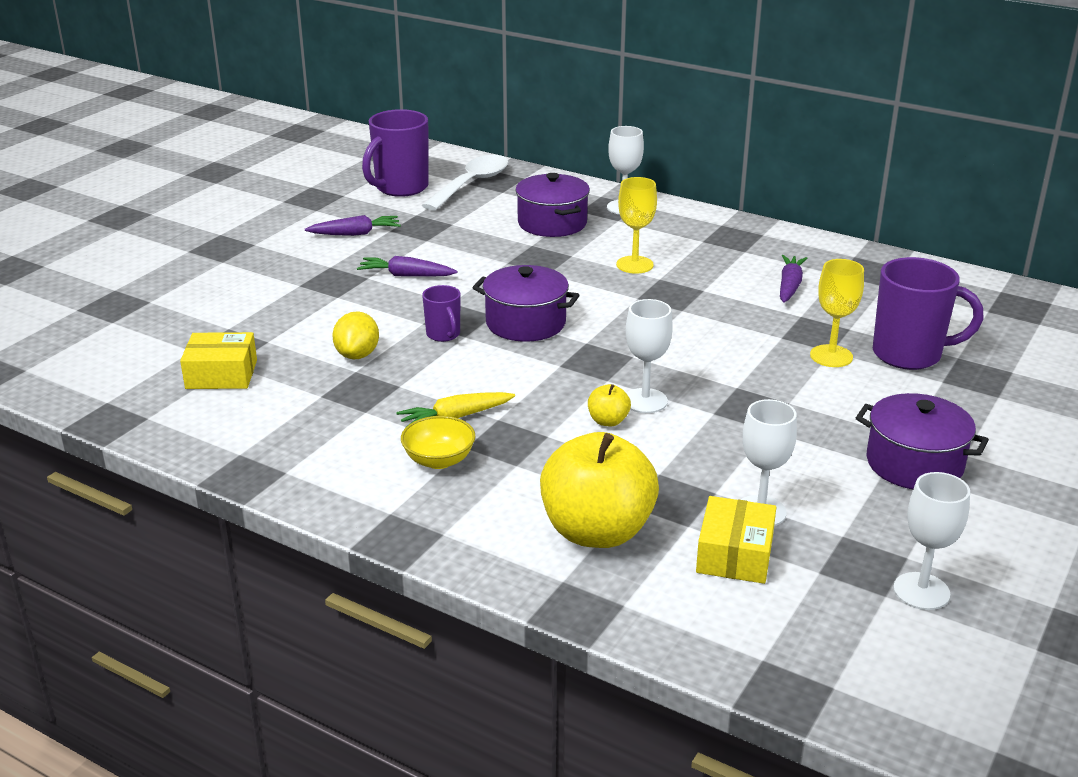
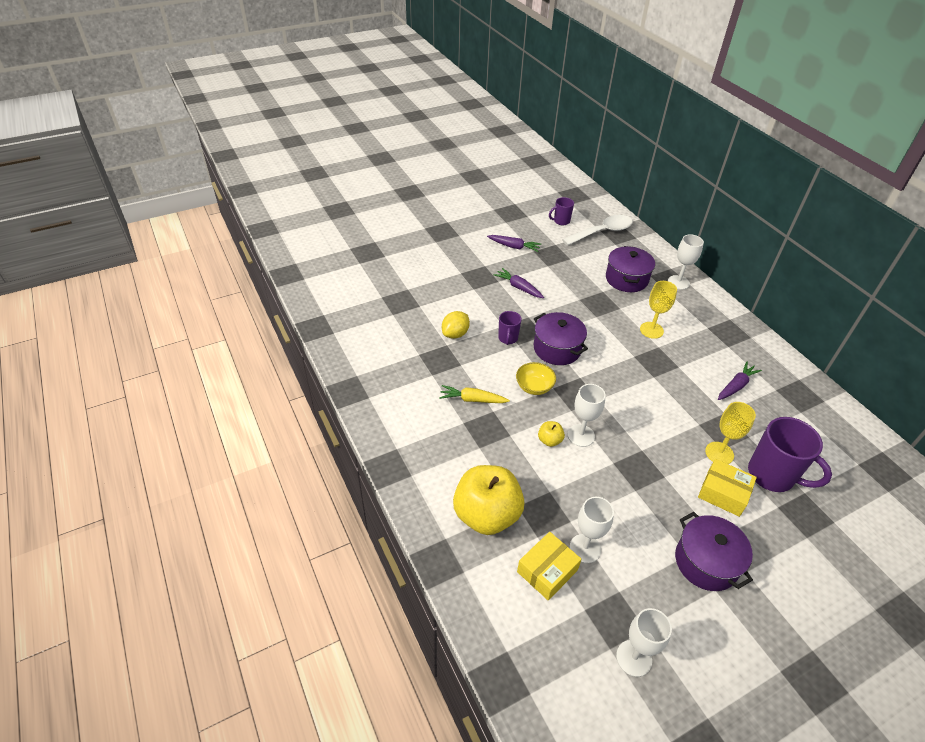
camera: 30 degrees right, 15 degrees up
yellow box [180,332,257,389] -> yellow box moved to [698,459,757,517]
purple mug [362,109,429,197] -> purple mug [549,197,574,225], size x0.52
yellow bowl [401,416,475,469] -> yellow bowl moved to [516,362,556,395]

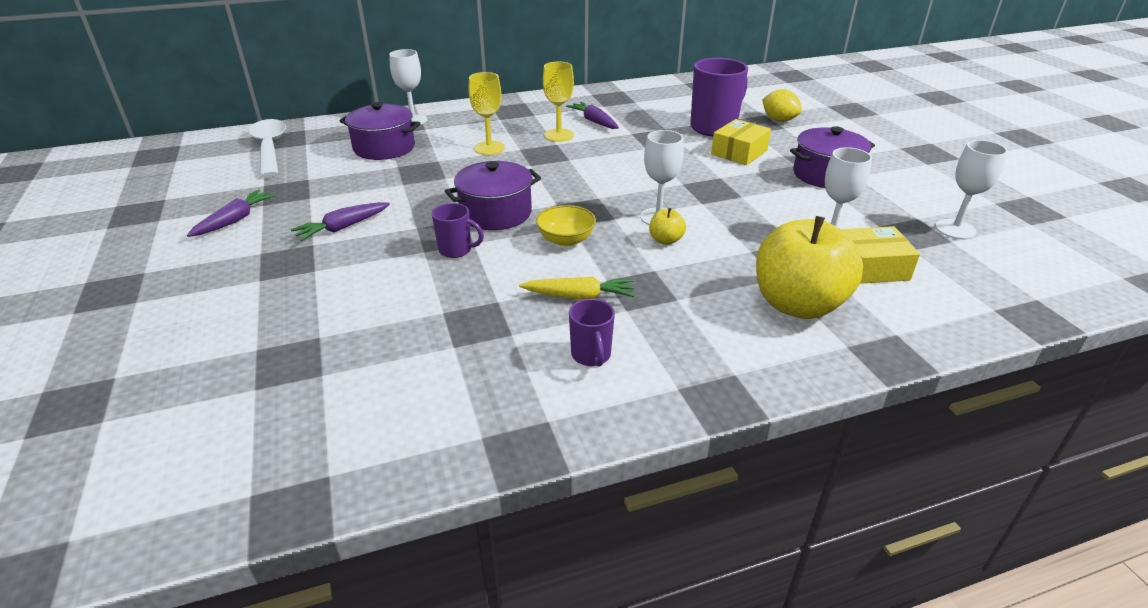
camera: 80 degrees left, 10 degrees down
yellow carrot [439,385,510,403] -> yellow carrot turned 105 degrees counterclockwise [519,277,635,299]
yellow lemon [442,311,470,339] -> yellow lemon moved to [762,89,802,122]
yellow box [517,532,582,600] -> yellow box turned 60 degrees counterclockwise [841,226,920,284]
purple mug [549,197,574,225] -> purple mug moved to [569,299,615,367]
yellow goblet [705,402,756,464] -> yellow goblet moved to [543,62,574,142]

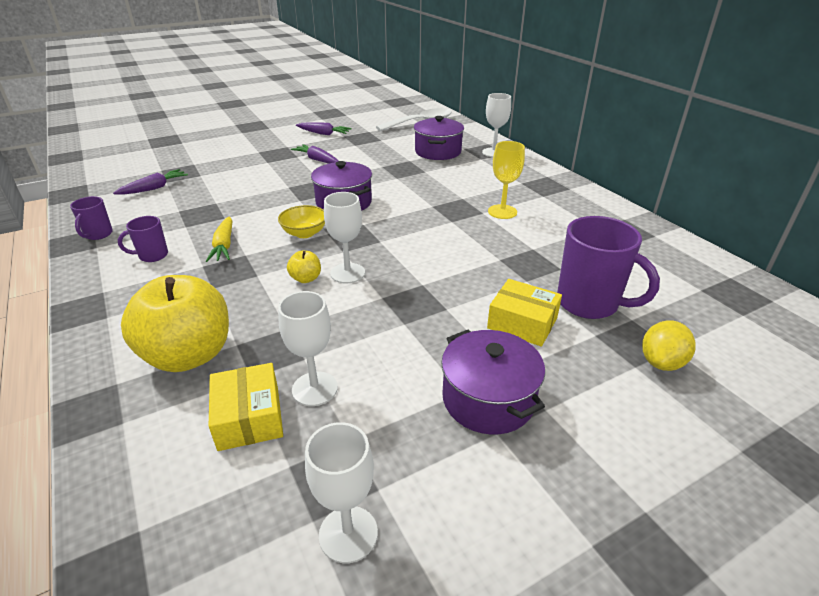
camera: 80 degrees right, 0 degrees up
purple mug [432,203,484,258] -> purple mug moved to [70,196,113,240]
yellow goblet [469,72,505,155] -> none
purple carrot [566,102,619,129] -> purple carrot moved to [113,169,188,195]

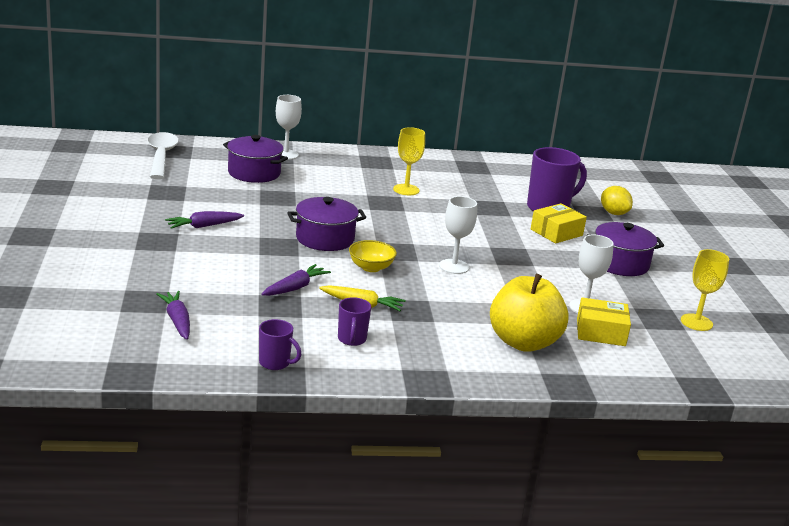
camera: 70 degrees left, 10 degrees down
yellow apple [287,251,321,283] -> none
purple carrot [296,122,351,135] -> purple carrot moved to [261,264,331,296]
white goblet [305,422,378,563] -> yellow goblet [681,249,729,331]

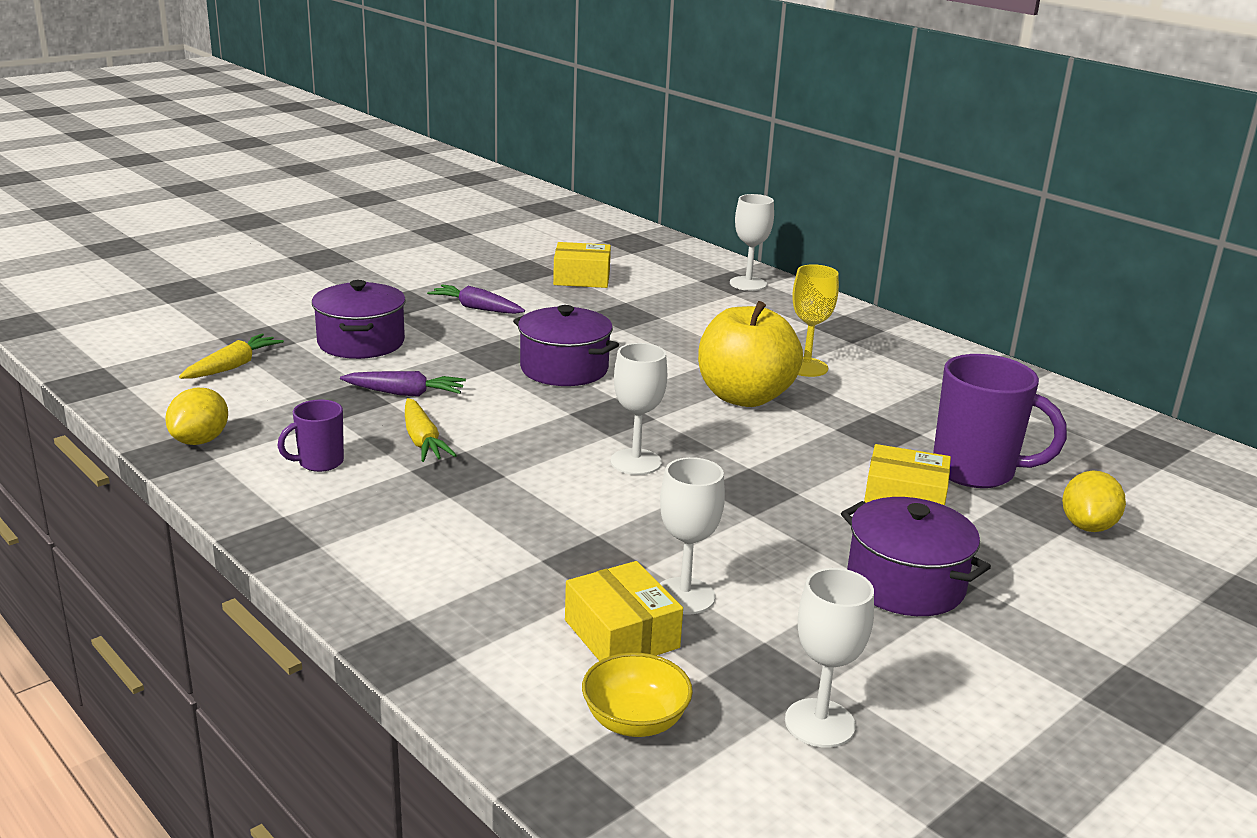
camera: 55 degrees right, 0 degrees up
white spoon [148,132,179,179] -> none
purple carrot [157,291,190,340] -> yellow carrot [179,333,284,379]
purple pot [223,135,288,183] -> purple pot moved to [312,280,406,359]
purple mug [259,319,301,370] -> yellow lemon [165,388,228,445]
yellow bowl [349,240,397,272] -> yellow bowl moved to [582,652,693,737]
yellow apple [490,274,569,352] -> yellow apple moved to [698,301,803,407]
yellow goblet [681,249,729,331] -> white goblet [785,568,874,748]
none -> yellow box [553,242,611,288]

